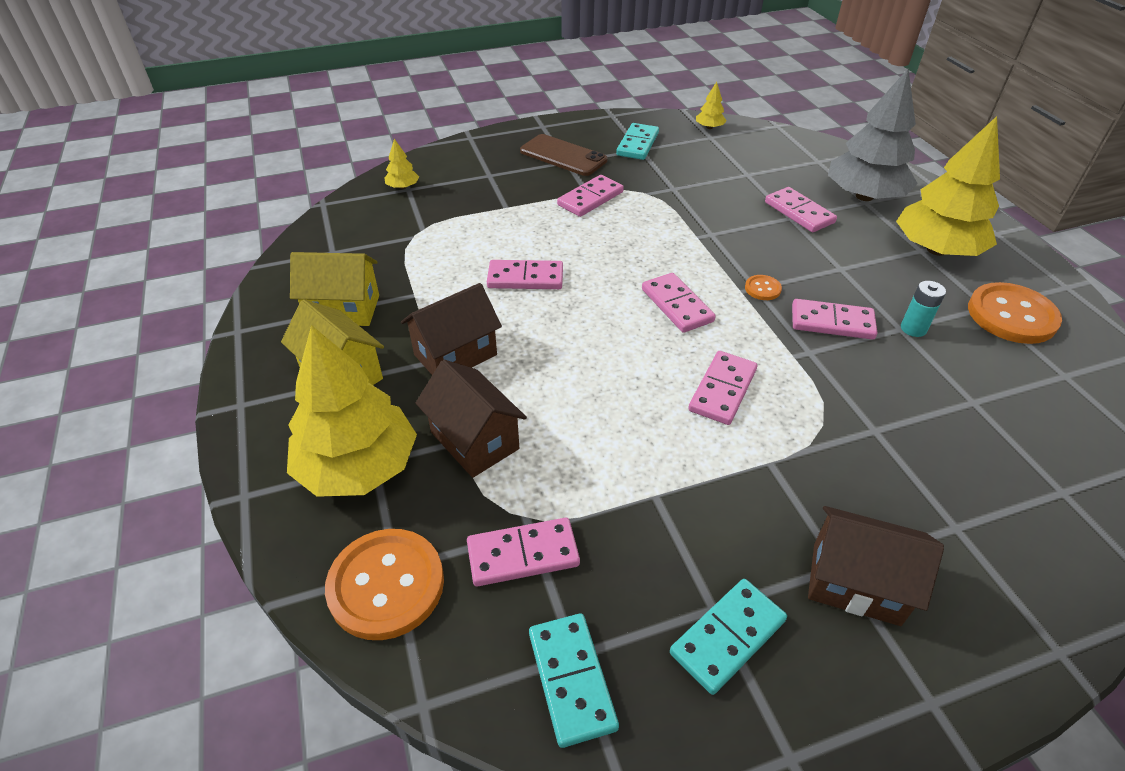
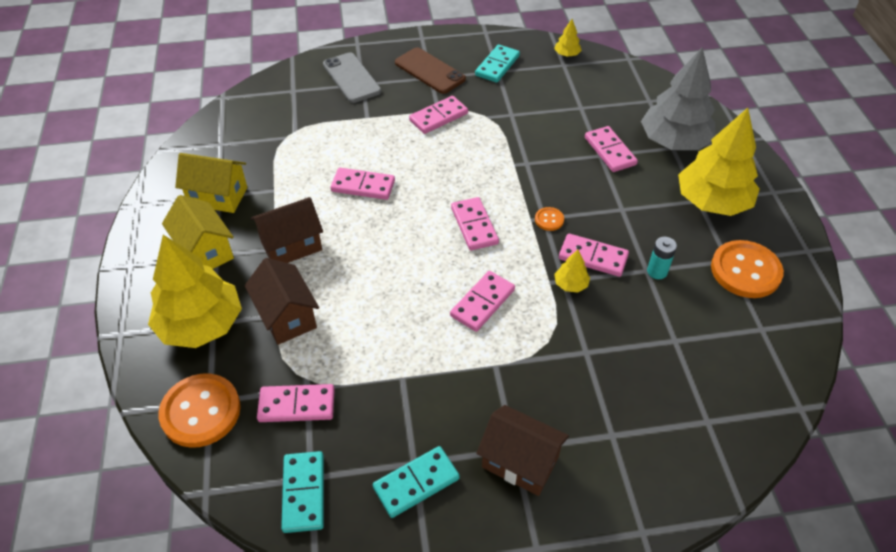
camera: 10 degrees right, 5 degrees up
yellow tree [385,139,419,189] -> yellow tree moved to [554,250,590,292]
none -> grey phone [323,52,381,103]

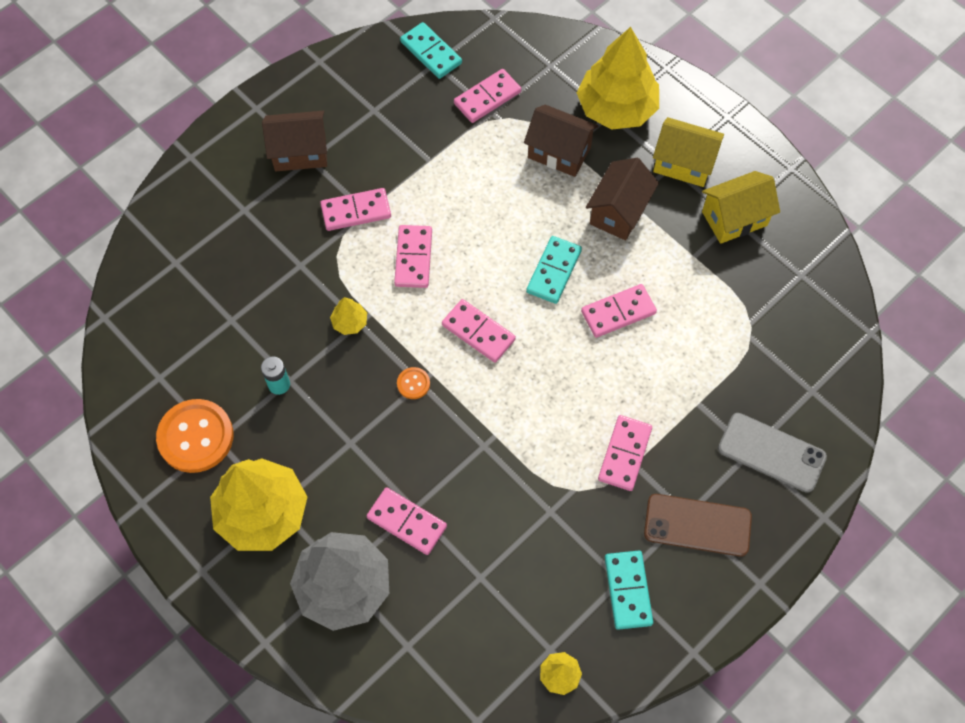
camera: 145 degrees right, 15 degrees up
orange button [158,373,241,447] -> none
turquoise domino [373,446,460,518] -> turquoise domino moved to [526,236,582,304]
pink domino [559,234,629,277] -> pink domino moved to [320,188,391,231]

